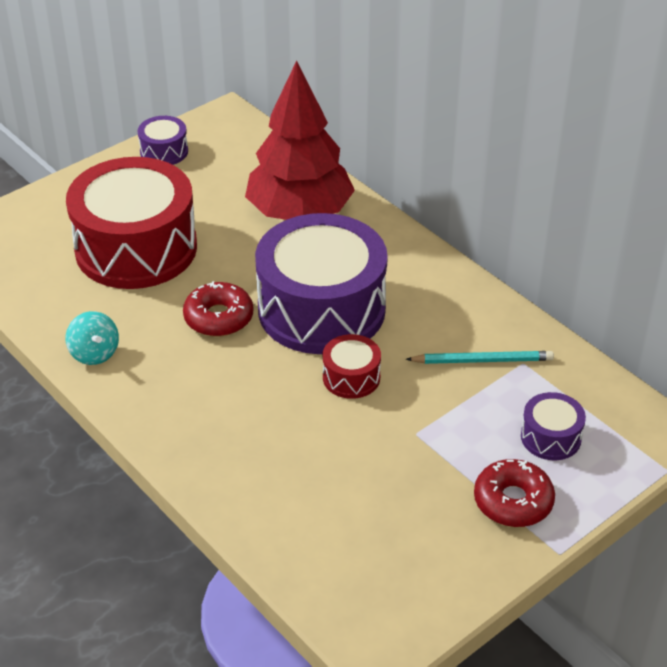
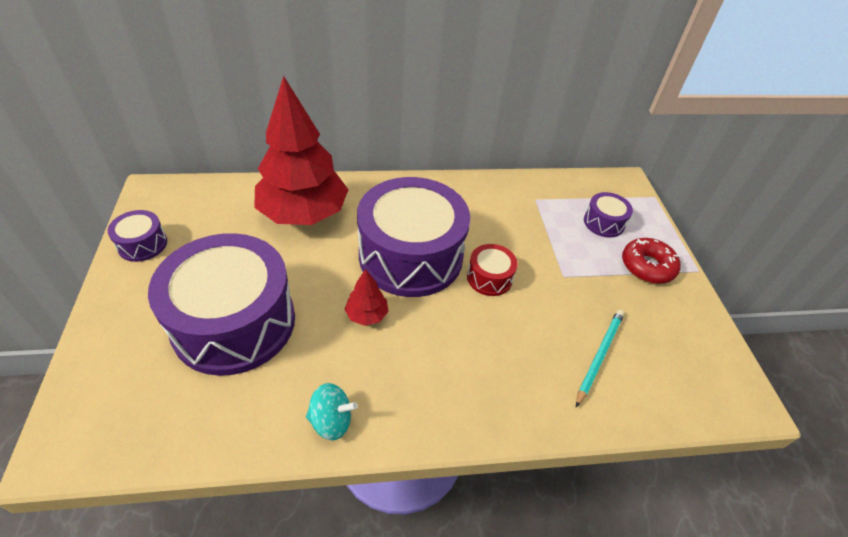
camera: 60 degrees left, 5 degrees up
red drum [66,157,197,289] -> purple drum [148,233,295,376]
red donut [183,281,253,337] -> red tree [344,269,389,326]
turquoise pencil [406,351,554,364] -> turquoise pencil moved to [576,310,624,407]

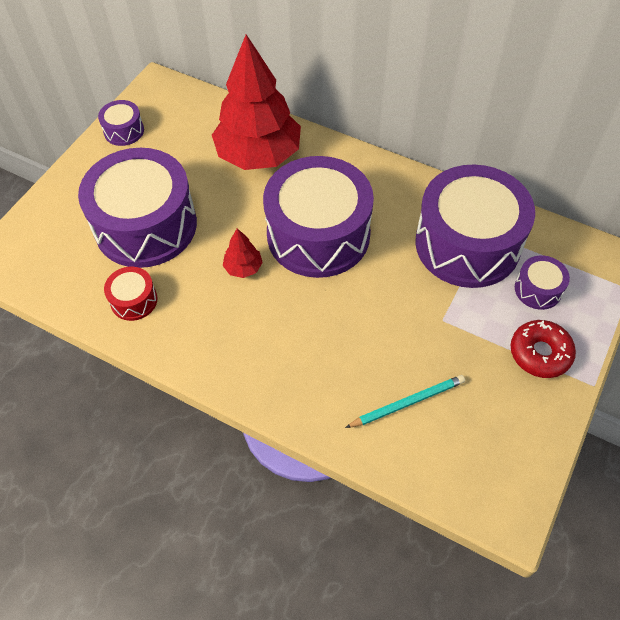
camera: 40 degrees right, 10 degrees up
turquoise spinning top [306,383,358,440] -> none
red drum [467,244,518,296] -> red drum moved to [104,267,158,321]
none -> purple drum [415,164,535,288]

